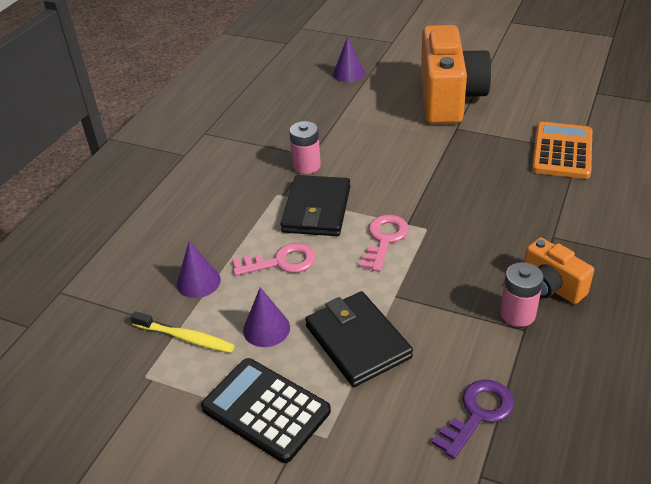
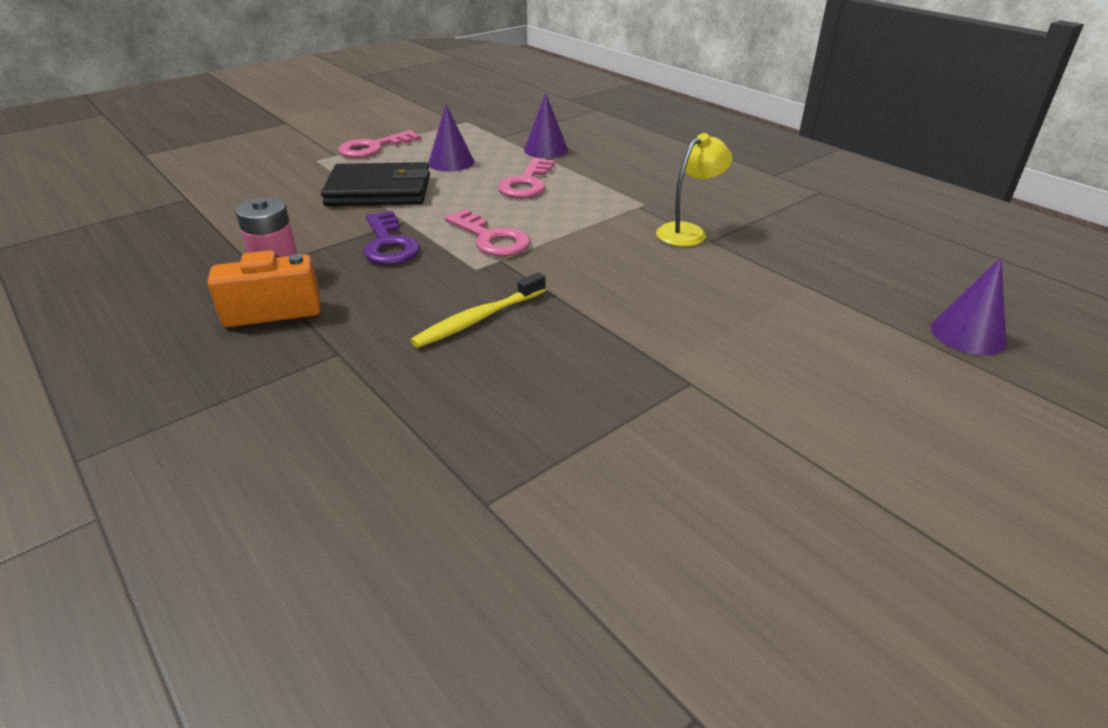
camera: 115 degrees right, 5 degrees down
yellow toothbrush [130,311,235,353] -> yellow toothbrush moved to [411,272,546,348]
black calculator [201,358,331,463] -> pink key [338,130,421,158]
black wallet [281,175,350,236] -> none
pink battery [289,121,321,174] -> yellow lamp [656,133,733,247]
orange camera [421,25,492,124] -> none
purple key [432,380,514,459] -> purple key moved to [363,211,420,265]
orange calculator [532,122,592,179] -> none

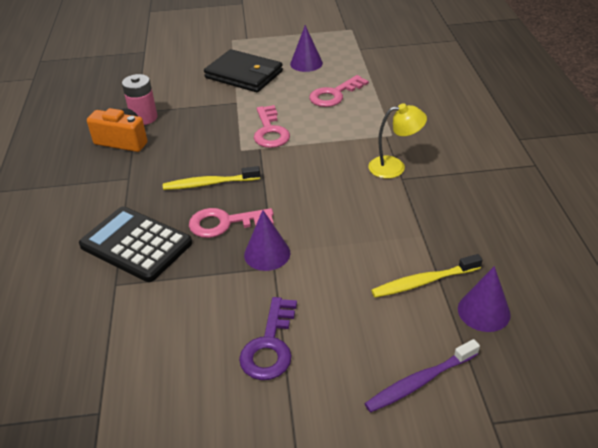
camera: 35 degrees right, 5 degrees up
pink key [338,130,421,158] -> pink key moved to [189,208,274,238]
purple key [363,211,420,265] -> purple key moved to [239,297,297,380]
purple cone [524,93,568,158] -> purple cone moved to [244,210,290,271]
none -> black calculator [79,207,192,282]
none -> purple toothbrush [364,339,480,413]
none -> yellow toothbrush [371,254,482,298]

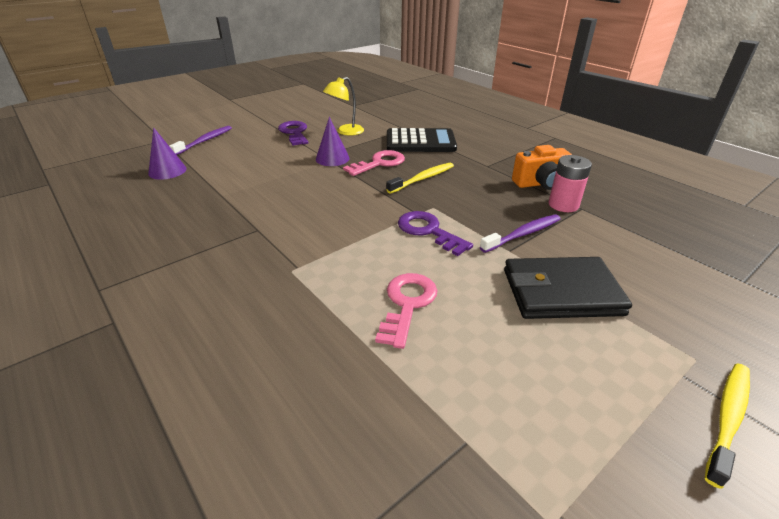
camera: 145 degrees right, 5 degrees down
pink key [254,105,290,148] -> purple key [398,211,473,256]
purple cone [290,25,323,72] -> none
yellow lamp [368,103,427,179] -> yellow lamp moved to [323,77,364,136]
yellow toothbrush [371,254,482,298] -> yellow toothbrush moved to [705,363,750,489]
none -> purple toothbrush [480,214,561,253]

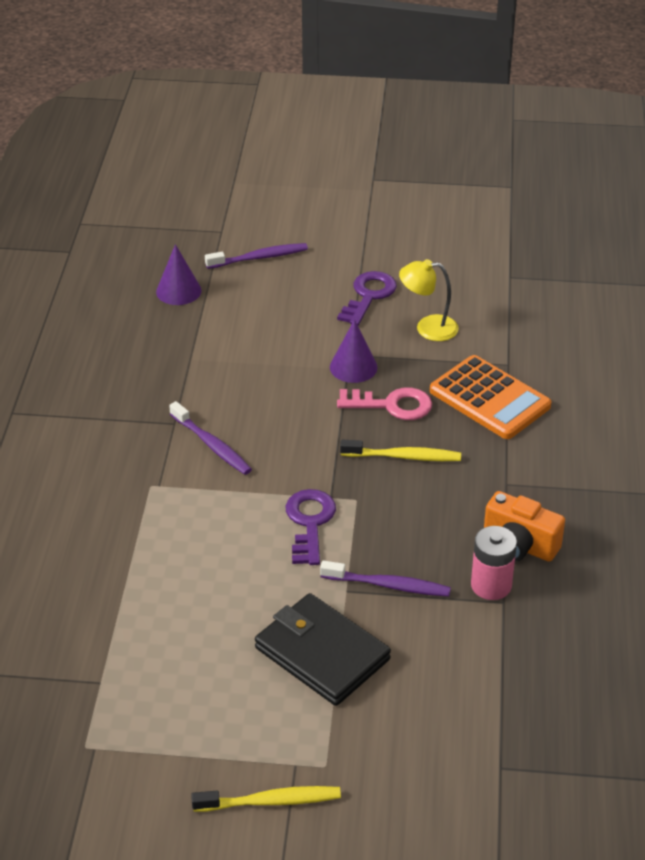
camera: 45 degrees right, 5 degrees up
pink key [375,273,438,349] -> none
black calculator [387,128,457,152] -> orange calculator [430,355,552,439]
none -> purple toothbrush [169,401,252,475]

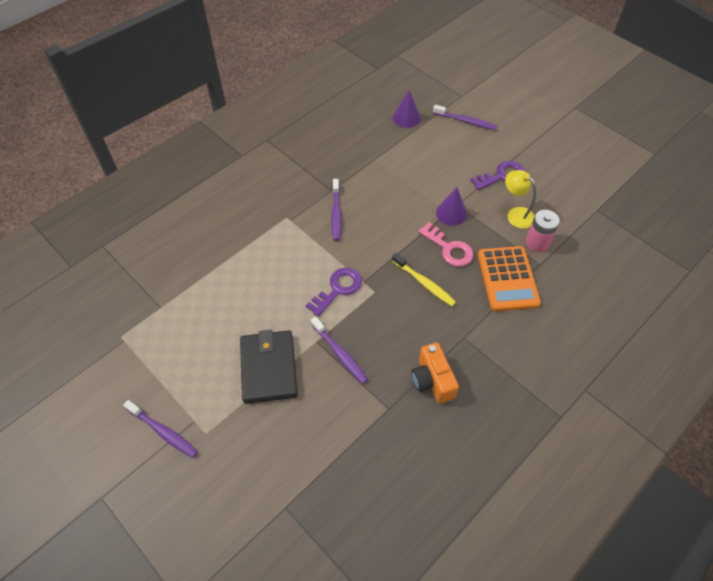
camera: 40 degrees right, 15 degrees up
yellow toothbrush [191,786,341,812] -> purple toothbrush [123,400,198,458]
pink battery [471,526,517,600] -> pink battery moved to [526,210,560,252]

